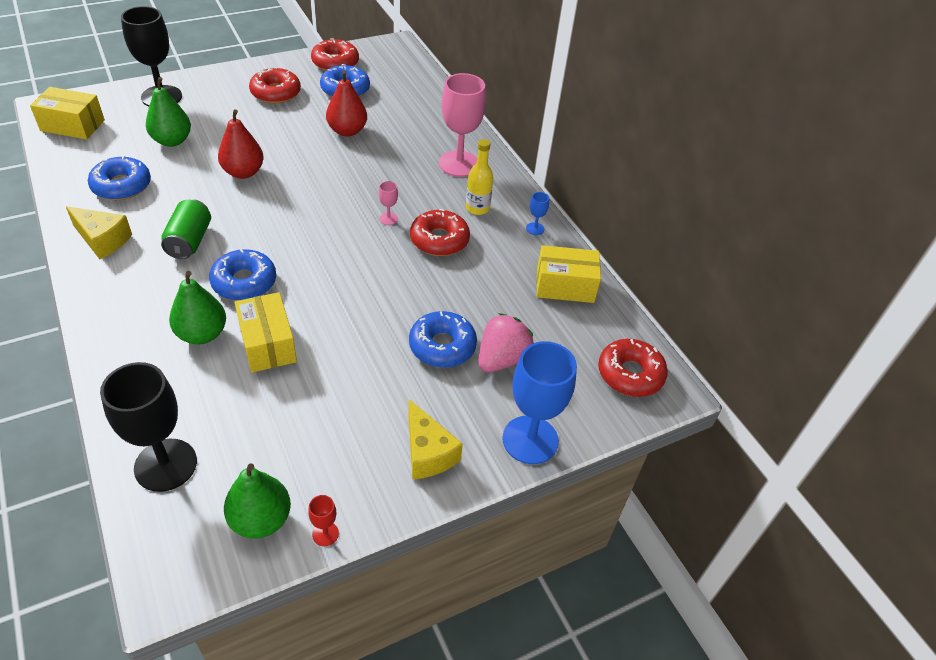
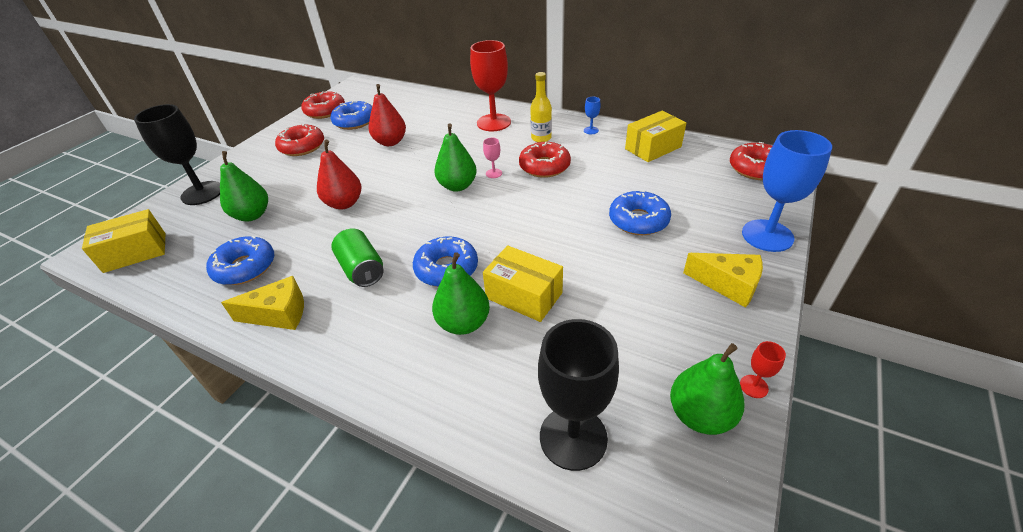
camera: 30 degrees left, 5 degrees down
pink goblet [439,73,486,177] -> red goblet [470,40,511,131]
pink strawberry [478,313,534,372] -> none
none -> green pear [434,123,477,192]

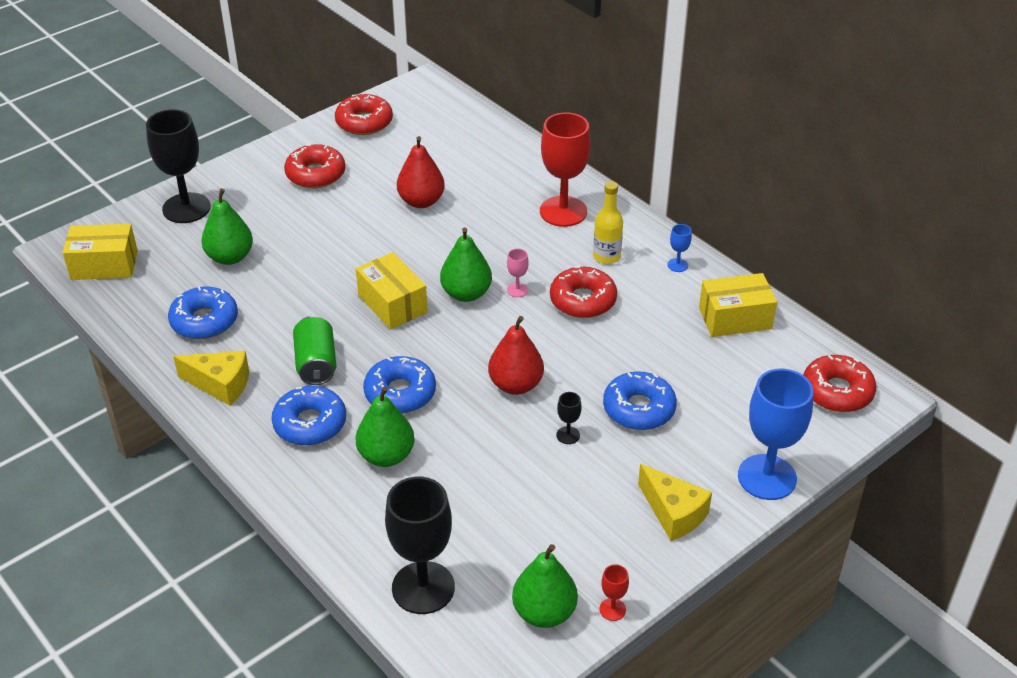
camera: 20 degrees right, 0 degrees up
red pear [317,140,361,209] -> red pear moved to [488,316,544,395]
blue donut [330,101,372,130] -> blue donut moved to [271,386,346,446]
yellow box [483,245,563,322] -> yellow box moved to [356,252,428,330]
none -> black goblet [556,392,582,444]

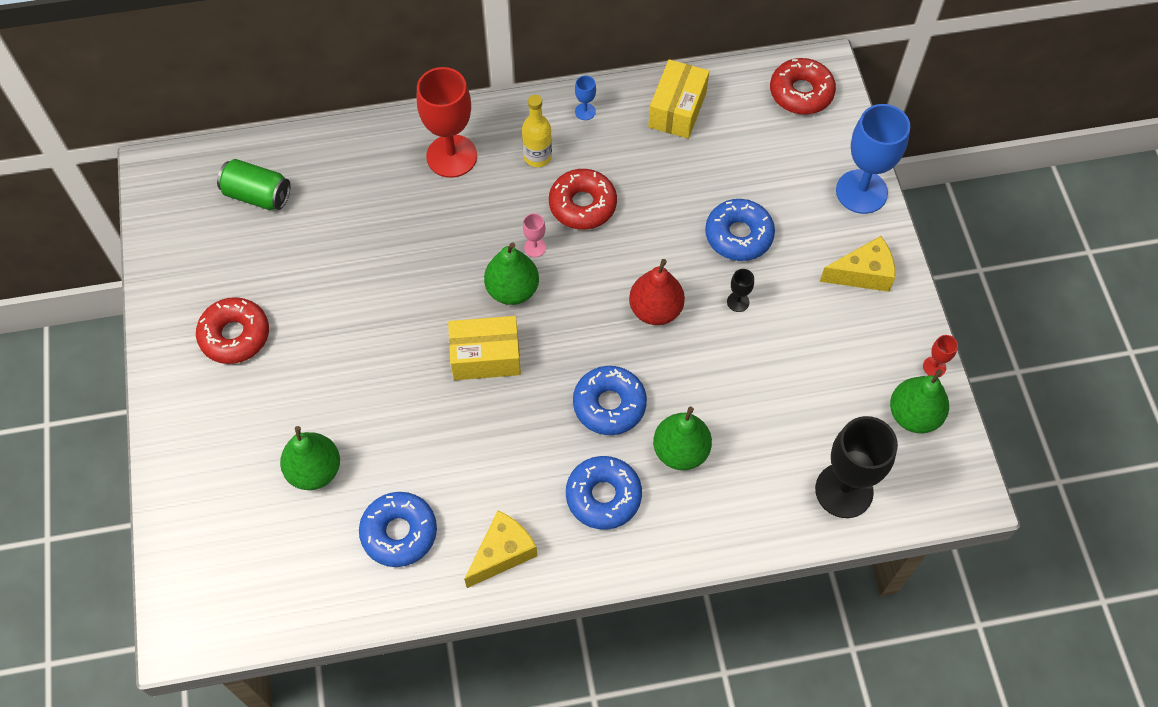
camera: 60 degrees left, 20 degrees up
yellow box [63,224,138,280] -> none
black goblet [146,109,211,223] -> none
green can [293,316,337,385] -> green can moved to [217,159,291,210]
red donut [335,94,393,135] -> none
red pear [397,136,445,208] -> none

